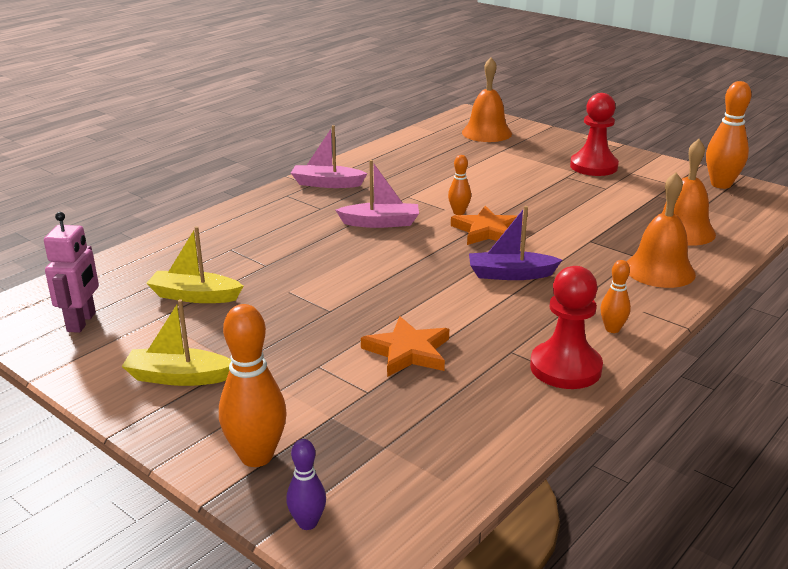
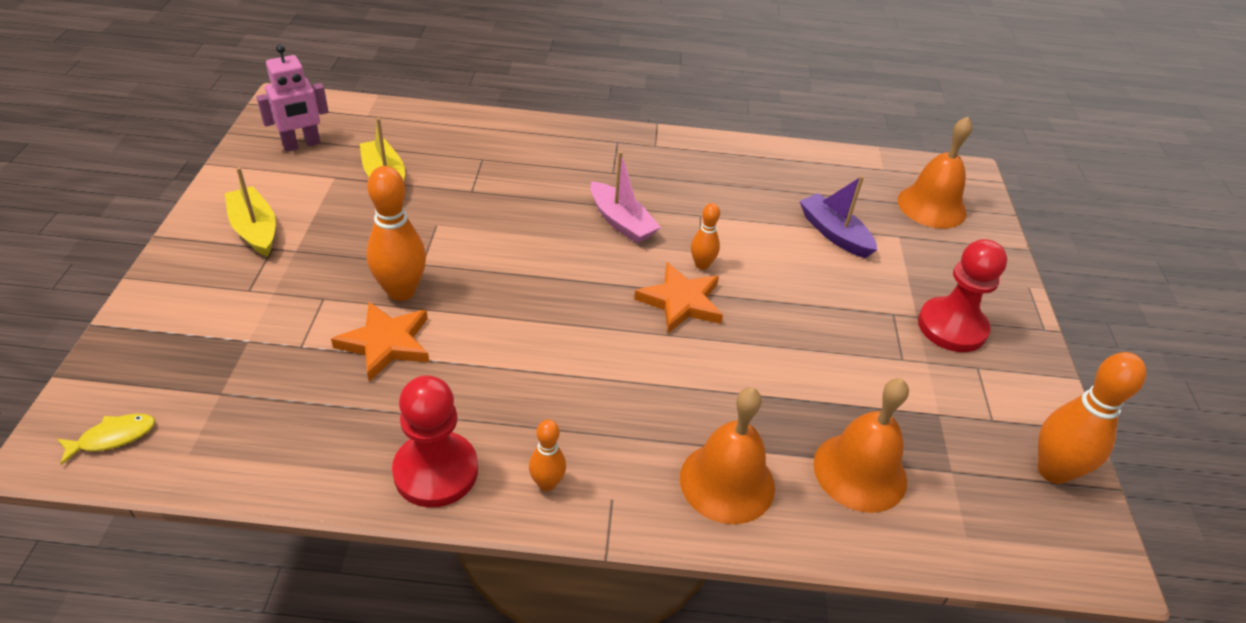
camera: 50 degrees right, 15 degrees up
orange bowling pin [219,304,287,467] -> orange bowling pin moved to [366,166,426,301]
purple bowling pin [286,439,326,530] -> none
pink boat [291,125,368,188] -> none
purple boat [469,206,562,280] -> purple boat moved to [800,176,877,258]
none -> yellow fish [57,414,155,465]

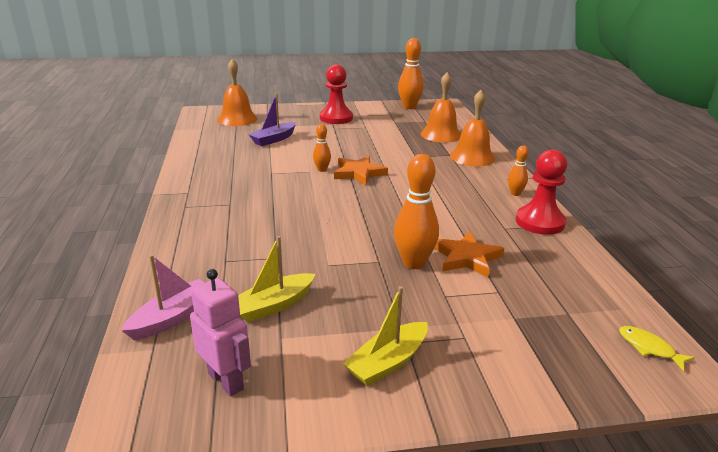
camera: 100 degrees left, 15 degrees down
pink boat [590,151,661,244] -> pink boat moved to [121,254,205,340]

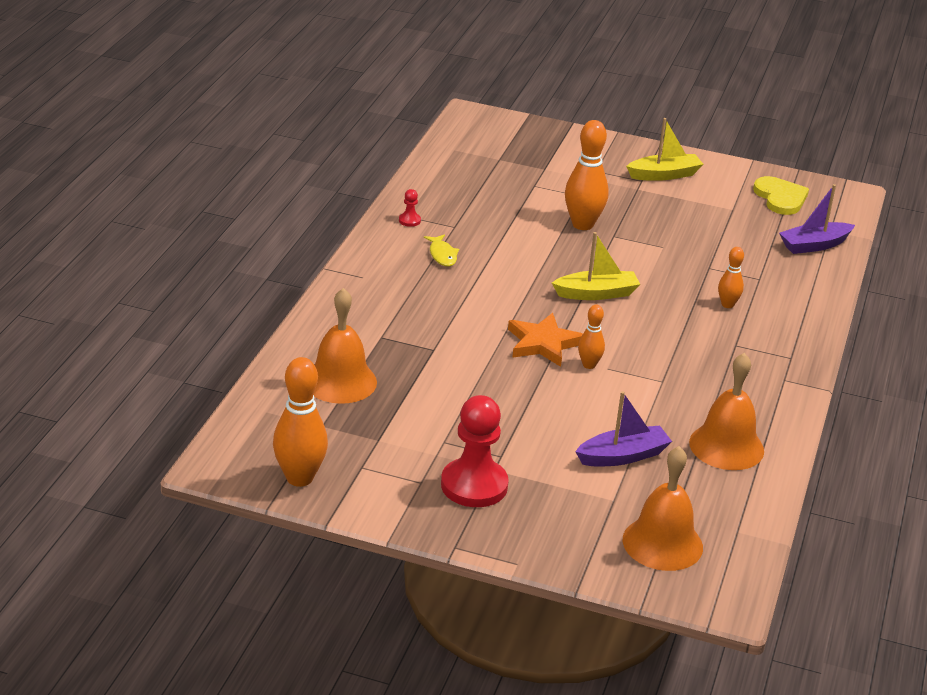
camera: 155 degrees left, 5 degrees up
pink boat [121,254,205,340] -> purple boat [779,184,855,254]
pink robot [190,269,251,397] -> yellow heart [753,176,809,215]
yellow boat [238,236,315,323] -> yellow boat moved to [552,232,640,300]
orange star [434,232,504,277] -> none
orange bell [450,90,495,167] -> orange bell moved to [689,353,764,470]
orange bowling pin [508,146,529,196] -> orange bowling pin moved to [718,247,744,308]
red pawn [516,150,567,235] -> red pawn [399,189,421,227], size x0.41
yellow fish [619,326,695,371] -> yellow fish moved to [424,234,459,267]

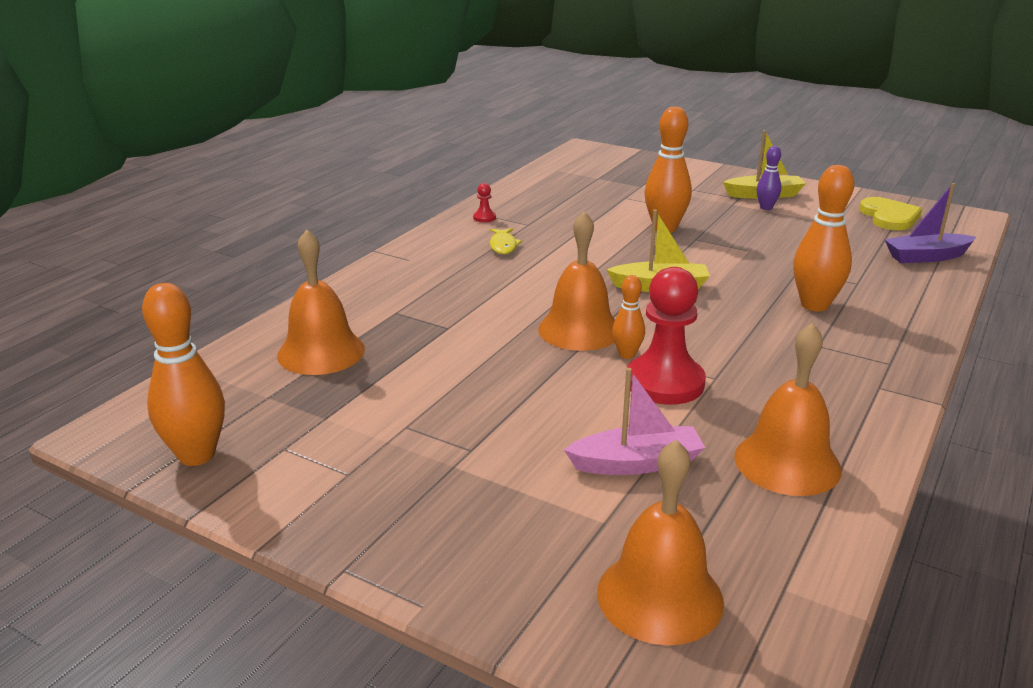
camera: 15 degrees right, 5 degrees down
red pawn [441,395,509,507] -> red pawn moved to [627,267,706,405]
orange star [508,313,583,367] -> orange bell [538,211,615,351]
purple boat [575,391,672,466] -> pink boat [564,368,705,475]
orange bowling pin [718,247,744,308] -> orange bowling pin [793,165,854,311], size x1.83
none -> purple bowling pin [757,146,781,210]

